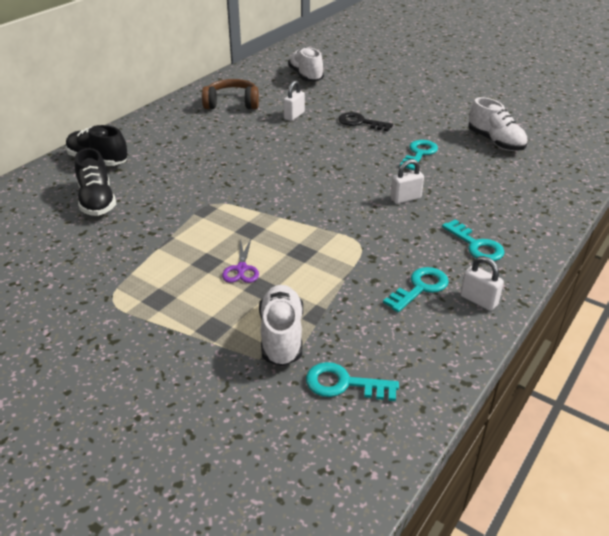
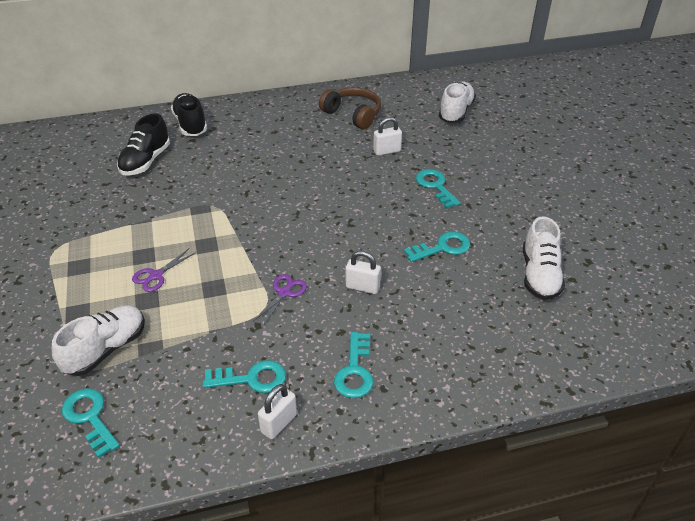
camera: 40 degrees right, 5 degrees up
black key [338,112,393,132] -> turquoise key [416,169,461,209]
white padlock [460,256,504,311] -> white padlock turned 45 degrees clockwise [258,384,297,439]
none -> purple scissors [253,274,307,326]

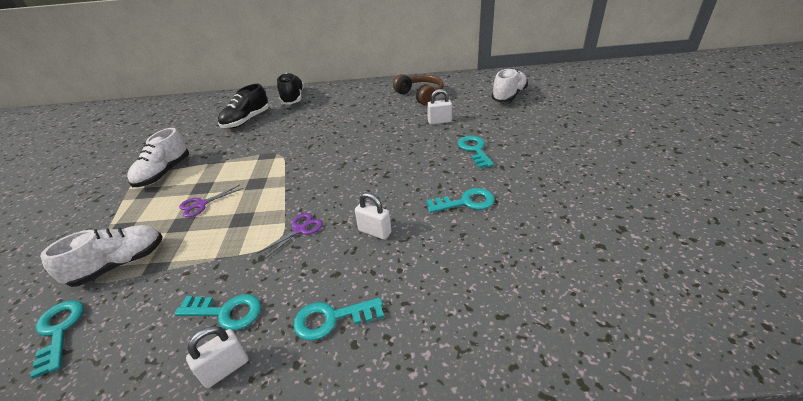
camera: 15 degrees right, 5 degrees down
turquoise key [334,332,373,398] -> turquoise key turned 60 degrees clockwise [293,297,384,340]
white shoe [523,216,565,300] -> white shoe moved to [127,128,189,187]

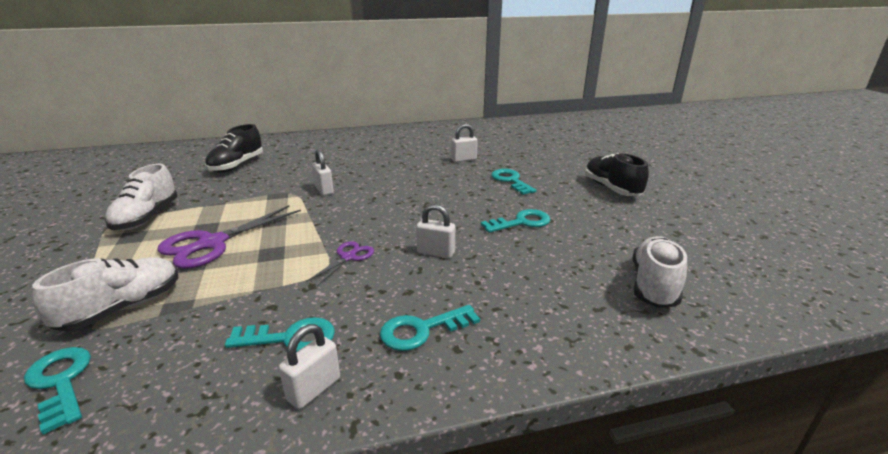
camera: 15 degrees left, 10 degrees down
purple scissors [179,185,243,218] -> purple scissors [157,205,301,269], size x1.89
black shoe [277,73,304,104] -> black shoe moved to [585,153,649,196]
brown headphones [393,74,444,106] -> none
white shoe [491,68,528,102] -> white shoe moved to [632,236,687,308]
none -> white padlock [312,149,334,196]

